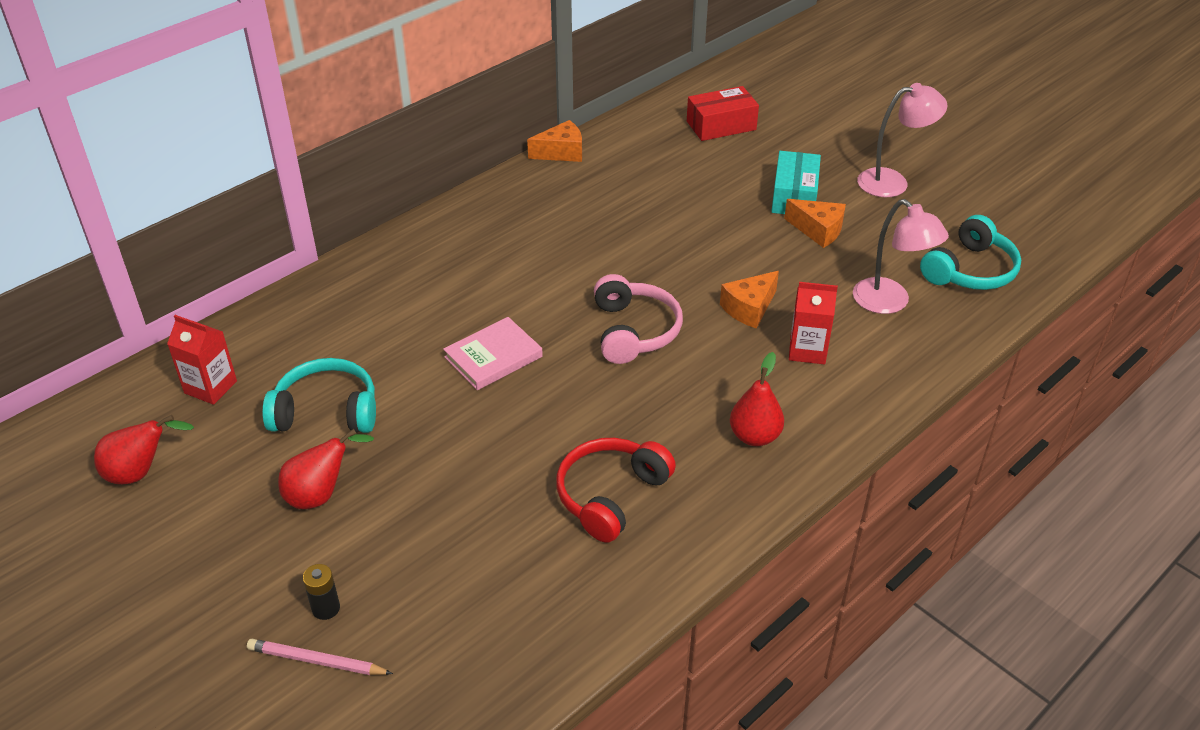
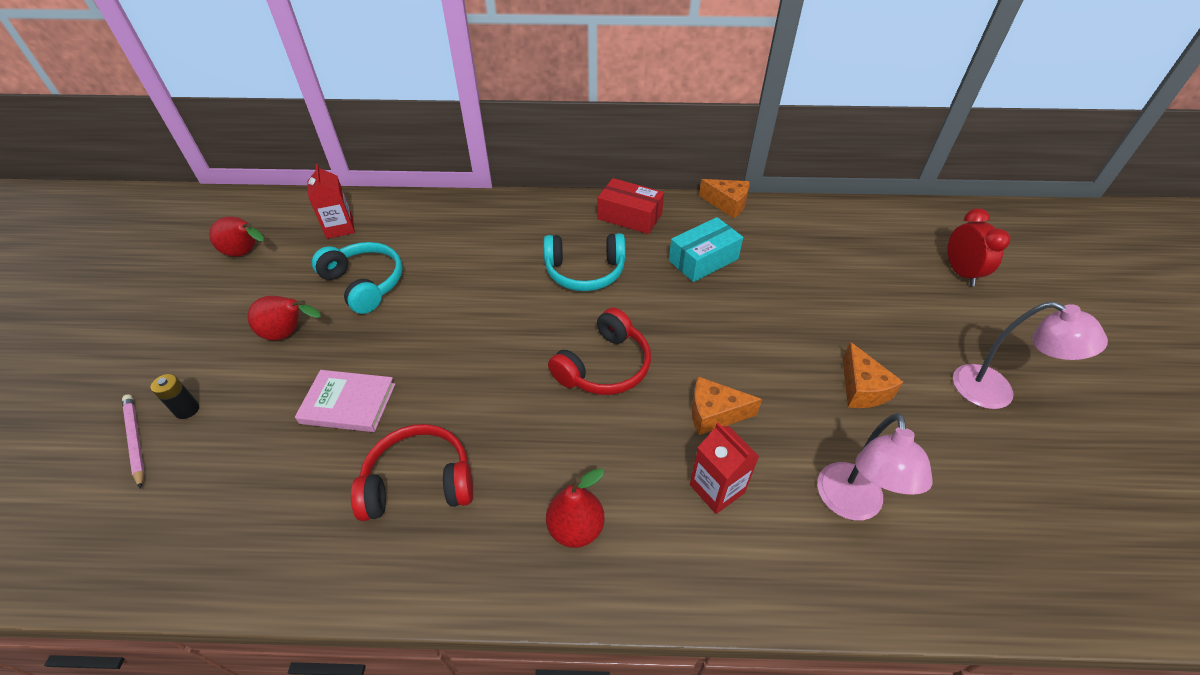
camera: 45 degrees right, 5 degrees up
pink book [443,317,543,390] -> pink book moved to [295,370,395,432]
pink headphones [594,274,683,364] -> red headphones [548,308,651,395]
red box [687,86,759,141] -> red box moved to [598,178,664,234]
turquoise box [771,151,821,214] -> turquoise box moved to [669,217,743,282]
turquoise headphones [920,215,1021,290] -> turquoise headphones moved to [543,233,626,291]
none -> red clock [947,208,1010,286]

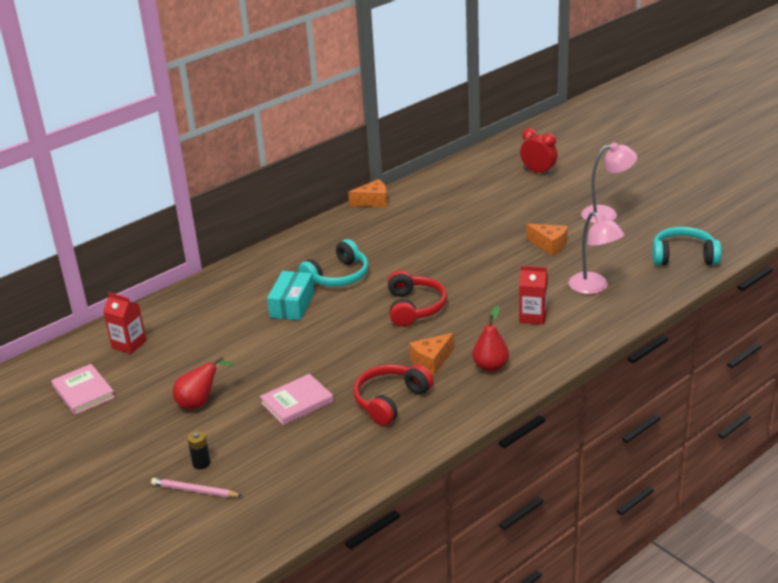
camera: 40 degrees left, 15 degrees down
red pear [209,217,264,257] -> pink book [51,364,115,415]
turquoise headphones [312,242,403,314] -> turquoise headphones moved to [652,227,721,265]
red box [598,178,664,234] -> none
turquoise box [669,217,743,282] -> turquoise box moved to [267,271,314,320]
orange cheese [692,376,762,435] -> orange cheese moved to [409,333,454,375]

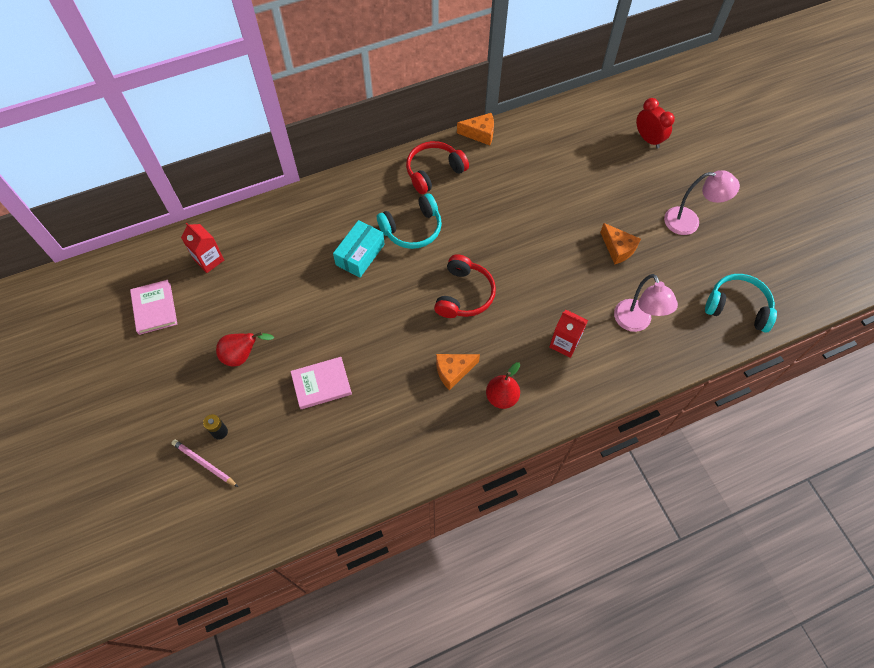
camera: 15 degrees right, 30 degrees up
red headphones [354,364,433,426] -> red headphones moved to [406,141,469,194]

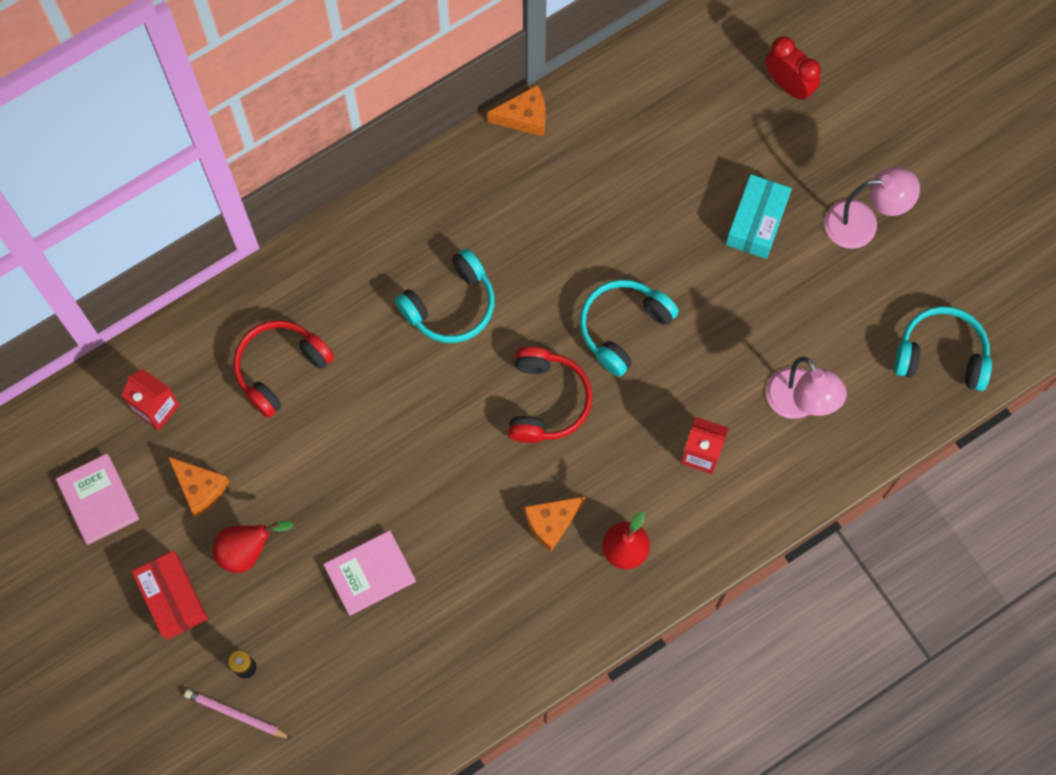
camera: 10 degrees left, 10 degrees up
turquoise box [333,220,385,278] -> turquoise box moved to [726,174,792,259]
red headphones [406,141,469,194] -> red headphones moved to [233,320,334,418]
orange cheese [600,223,641,265] -> orange cheese moved to [168,457,229,517]
none -> red box [132,551,208,640]
none -> turquoise headphones [580,279,679,376]

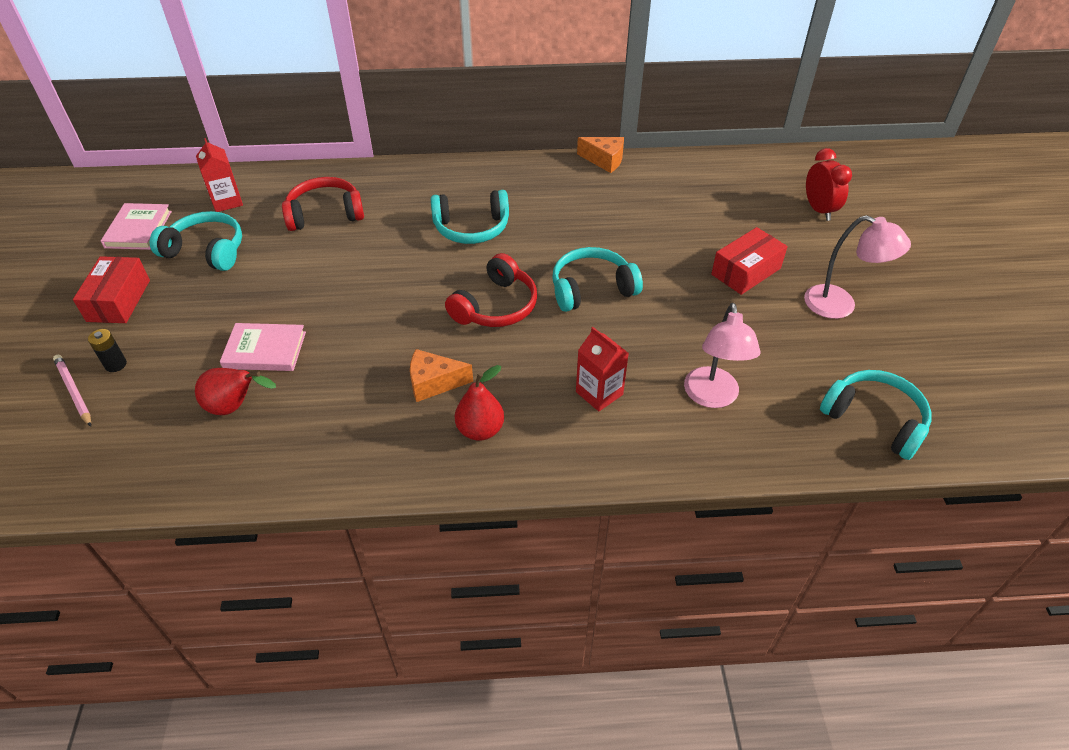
camera: 30 degrees right, 25 degrees down
orange cheese [168,457,229,517] -> turquoise headphones [150,211,242,271]
red pear [213,521,294,573] -> red pear moved to [195,368,276,415]
turquoise box [726,174,792,259] -> red box [711,227,788,295]

